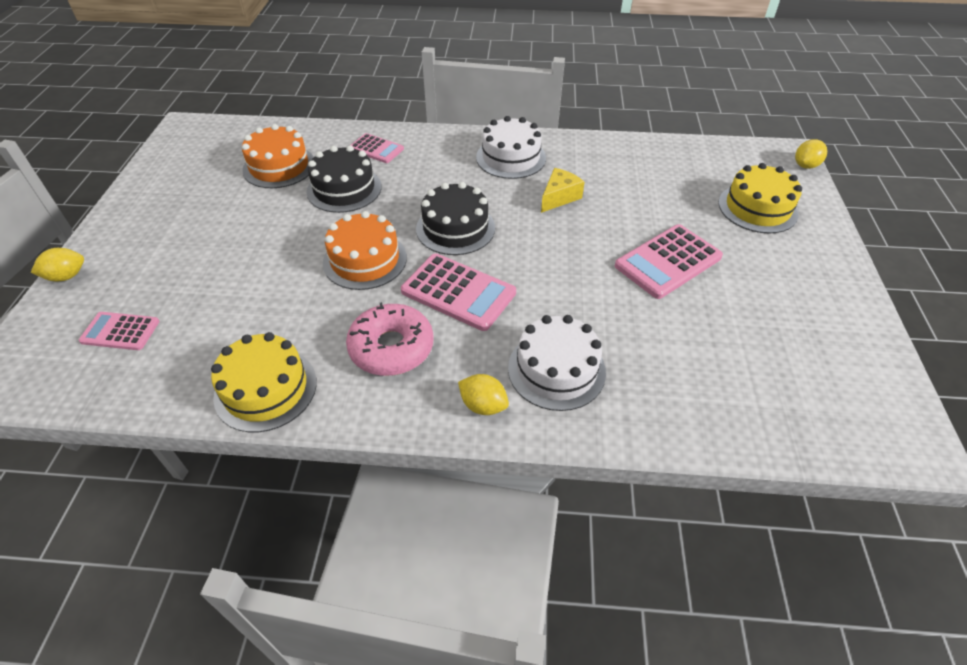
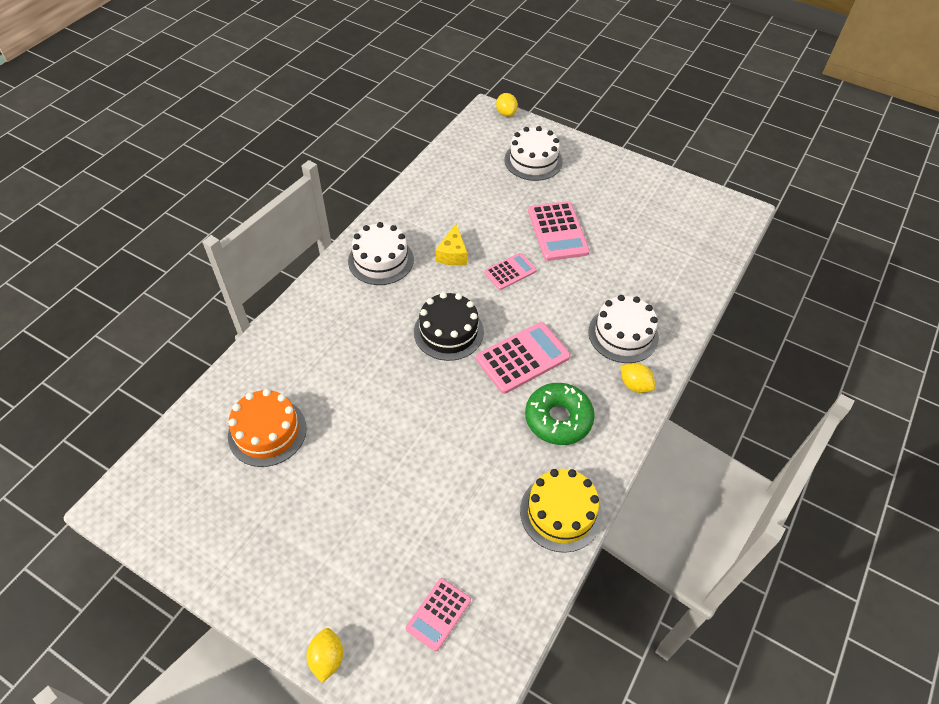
camera: 65 degrees left, 5 degrees up
black cake [306,145,382,213] -> none
orange cake [323,211,407,290] -> none
pink donut [346,302,433,376] -> green donut [525,383,595,445]
pink calculator [351,133,404,163] -> pink calculator moved to [484,253,537,290]
yellow lemon [458,374,509,415] -> yellow lemon turned 75 degrees clockwise [621,363,655,393]
yellow cheese [541,168,585,213] -> yellow cheese turned 150 degrees counterclockwise [436,224,467,266]
yellow cake [718,163,802,233] -> white cake [504,126,563,181]

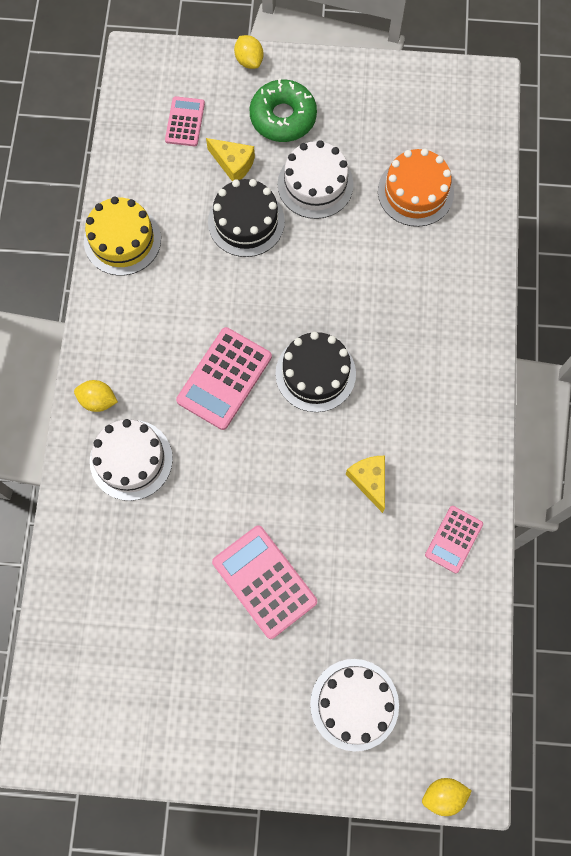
camera: 155 degrees right, 20 degrees up
white cake [348,222,414,285] -> white cake moved to [278,140,354,219]
pink calculator [484,253,537,290] -> pink calculator moved to [425,506,483,573]
yellow lemon [496,93,518,117] -> yellow lemon turned 60 degrees counterclockwise [422,778,472,816]
green donut [525,383,595,445] -> green donut moved to [250,78,317,142]
none -> yellow cheese [206,138,255,182]
none -> black cake [208,179,285,257]

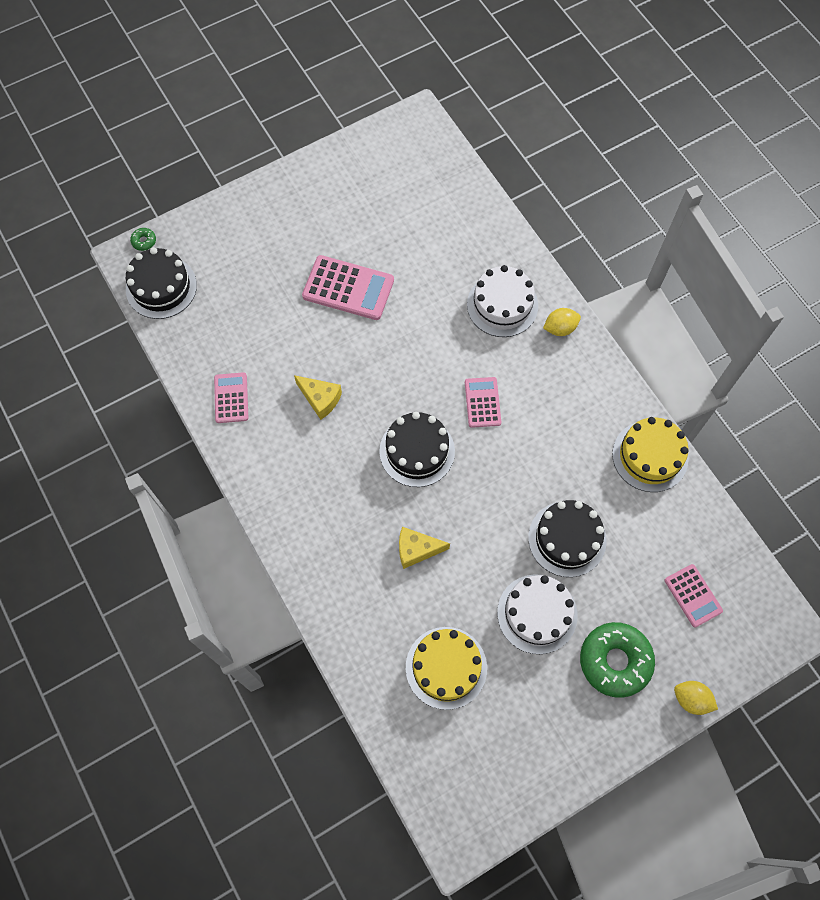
camera: 145 degrees right, 5 degrees down
pink calculator [176,327,272,430] -> pink calculator [465,377,501,428], size x0.61
yellow cheese [206,138,255,182] -> yellow cheese moved to [399,527,450,569]
white cake [310,659,399,751] -> none
orange cake [378,148,454,227] -> yellow cake [406,627,487,710]
yellow lemon [422,778,472,816] -> green donut [130,228,156,251]
none -> black cake [126,247,197,319]

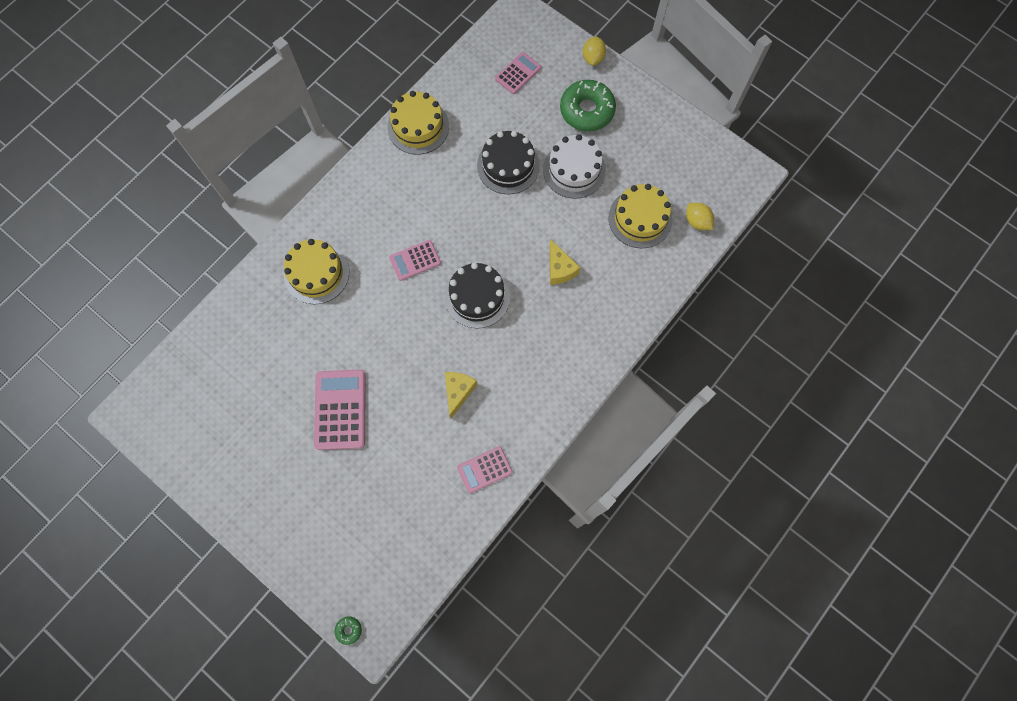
camera: 110 degrees left, 5 degrees up
black cake [126,247,197,319] -> none
white cake [467,265,538,337] -> yellow cake [284,239,349,304]
yellow lemon [543,308,581,336] -> yellow lemon moved to [686,203,714,230]

